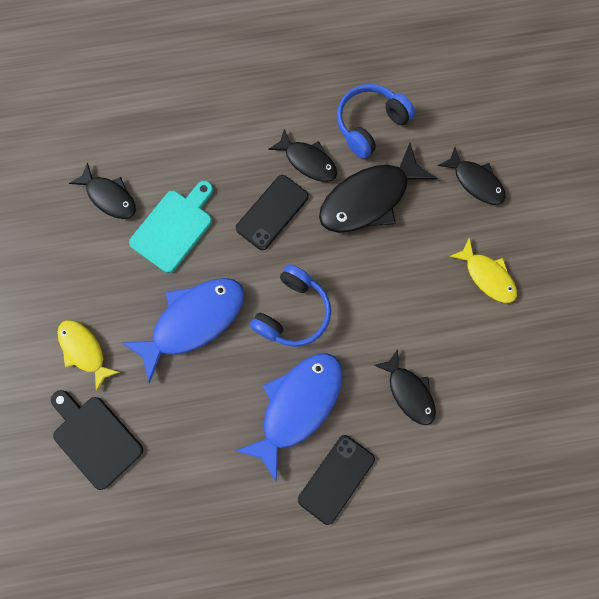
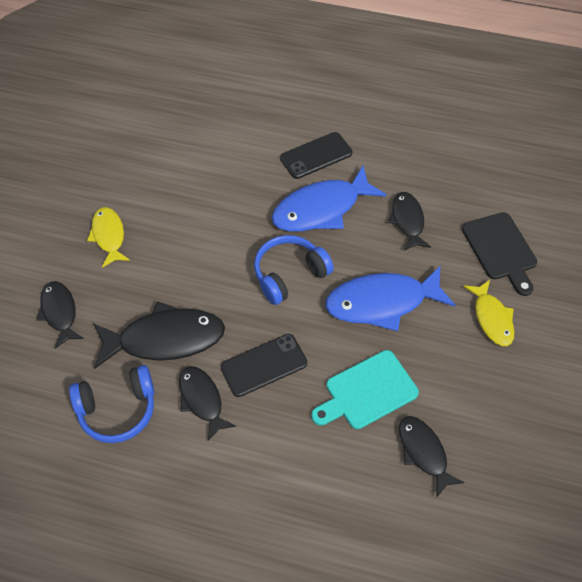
camera: 155 degrees left, 20 degrees down
black fish [374,349,436,425] -> black fish moved to [388,192,431,251]

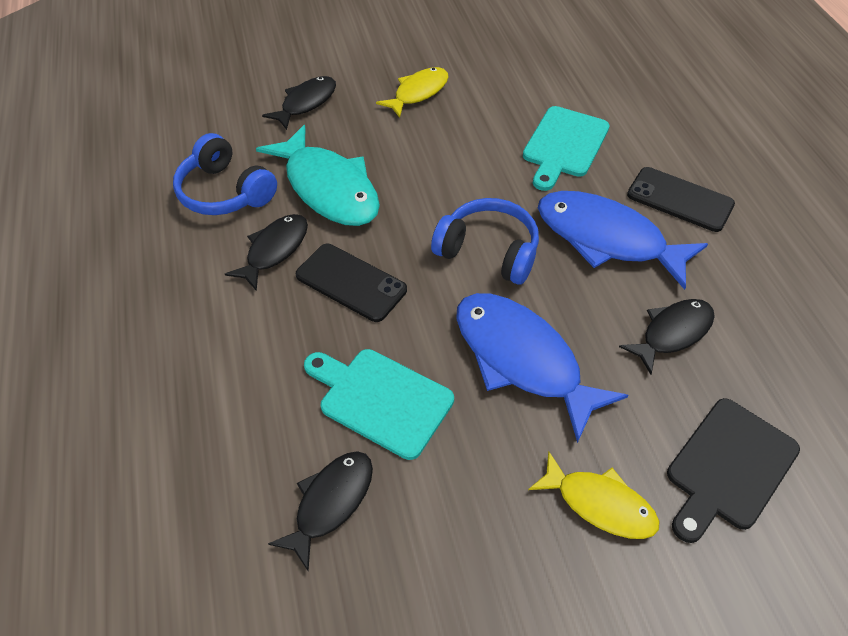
camera: 60 degrees right, 5 degrees down
black fish [93,301,225,369] -> turquoise fish [256,125,380,226]
yellow fish [463,280,514,346] -> yellow fish turned 105 degrees counterclockwise [528,451,659,539]
none -> turquoise cutting board [523,106,610,191]

